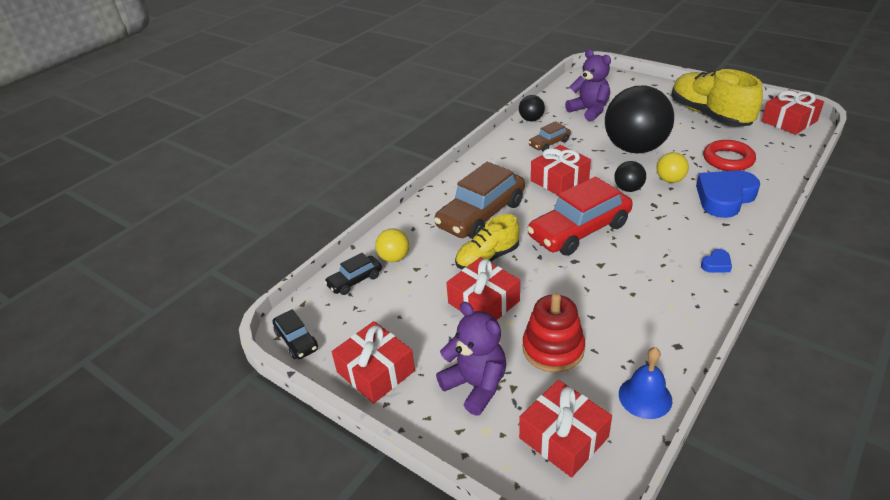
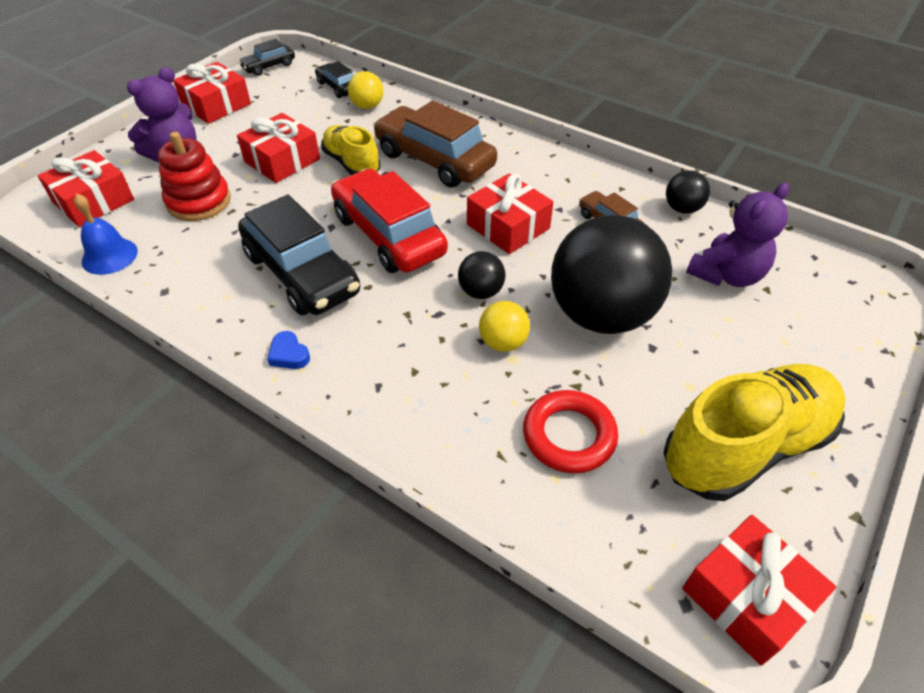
camera: 85 degrees right, 10 degrees up
blue heart [696,170,760,218] -> none
none -> black car [238,195,360,315]

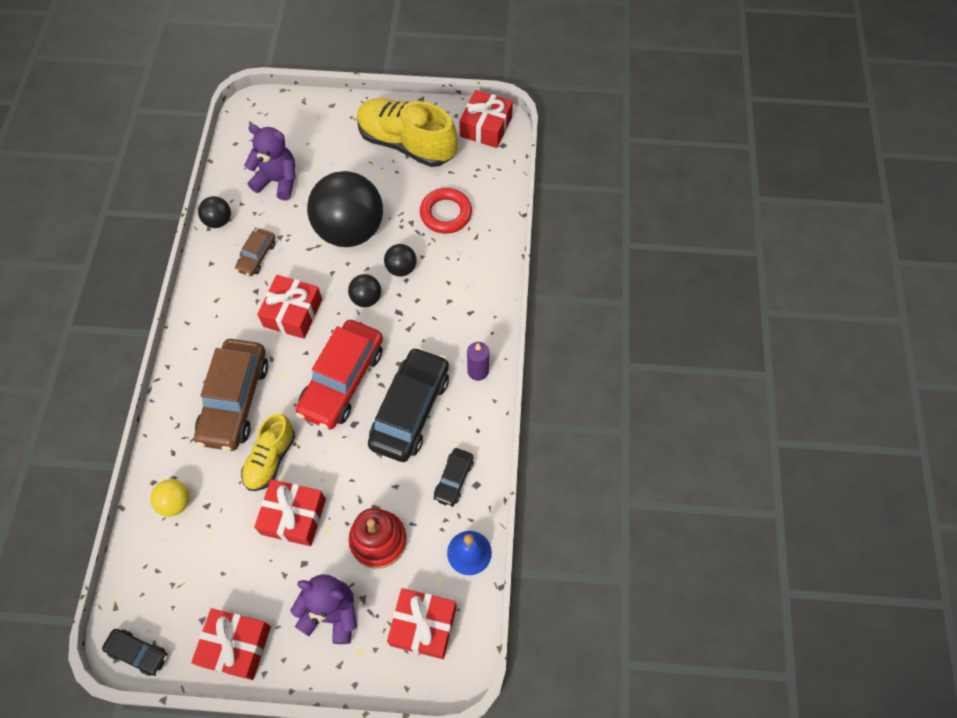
camera: 120 degrees left, 15 degrees up
blue heart [267,331,310,369] -> purple candle [467,342,489,381]
black car [315,61,353,98] -> black car moved to [434,448,473,507]
yellow ball [479,301,530,352] -> black ball [384,244,417,276]

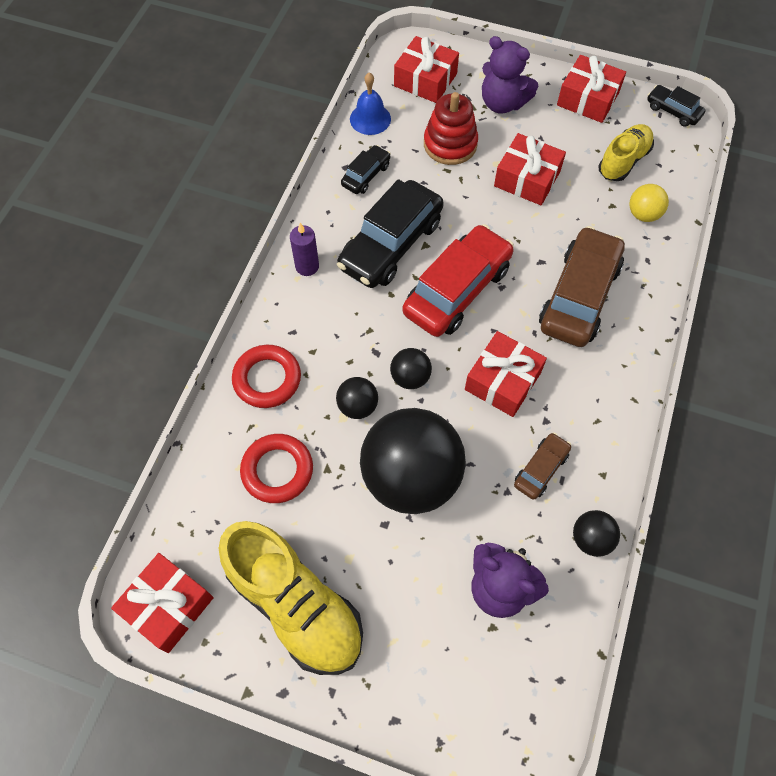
camera: 165 degrees left, 0 degrees up
yellow shoe [241,413,295,491] -> yellow shoe moved to [598,124,654,181]
none -> red ring [232,345,301,408]

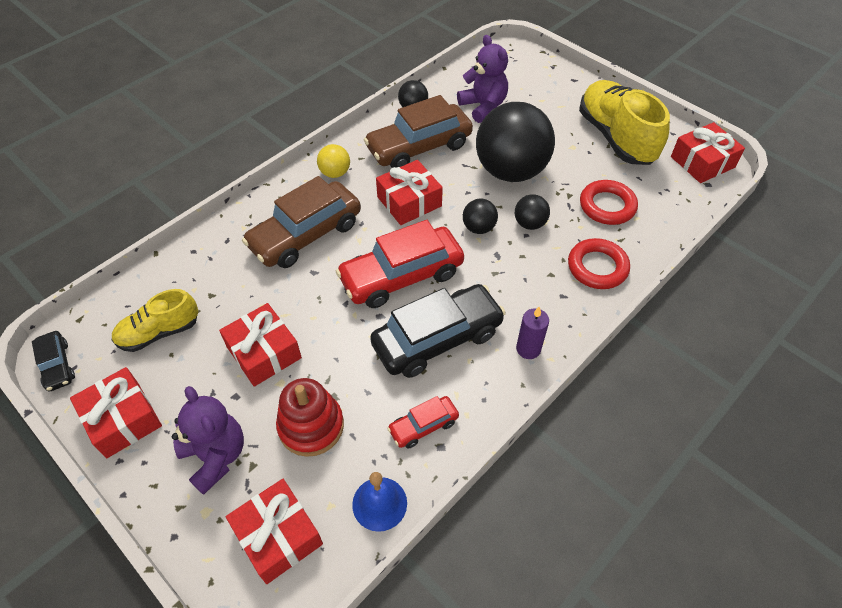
camera: 155 degrees left, 10 degrees down
black car [341,145,391,194] -> red car [387,396,459,449]
brown car [514,432,571,500] -> brown car [364,95,473,168], size x2.03
yellow ball [629,184,669,222] -> yellow ball moved to [317,144,350,178]

